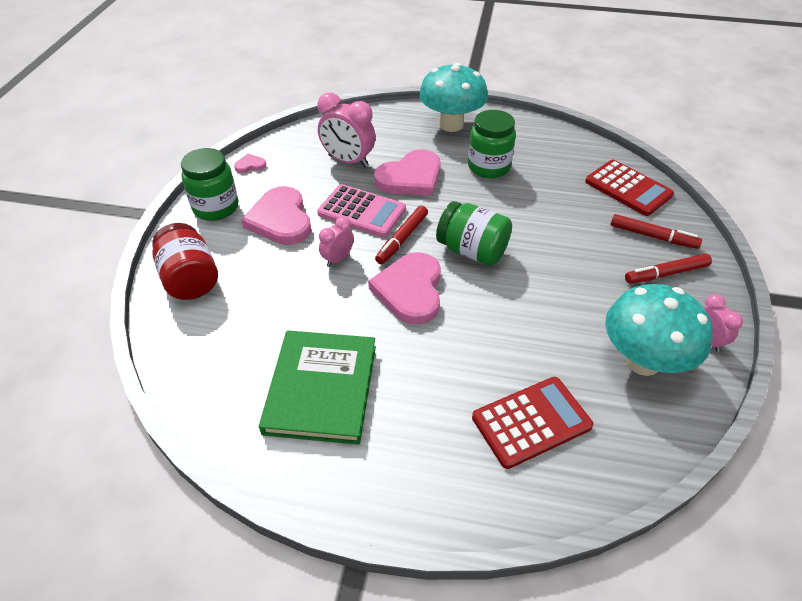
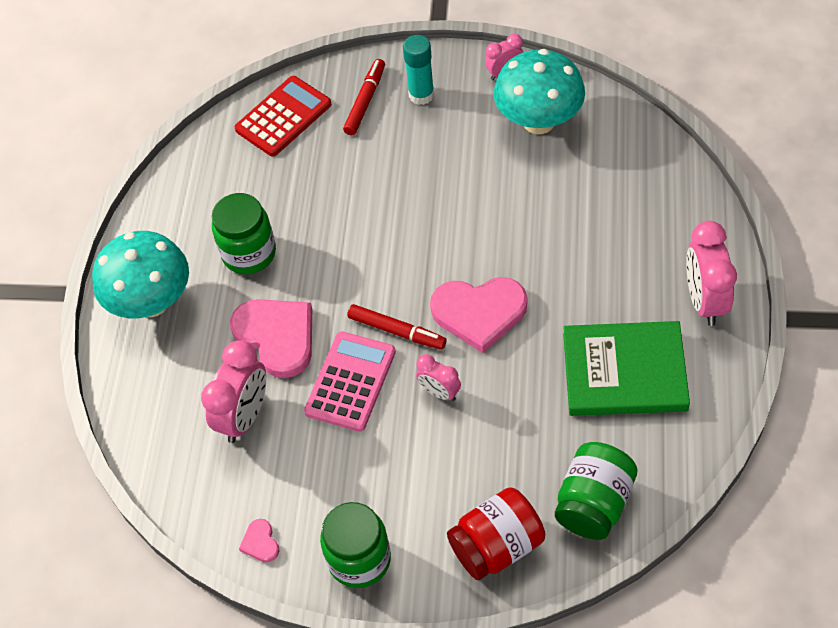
camera: 90 degrees left, 10 degrees up
pink heart [241,186,311,245] -> none
green jar [436,201,512,266] -> green jar moved to [555,442,638,540]
red calculator [472,377,593,469] -> none
red marker [625,254,712,283] -> turquoise glue stick [403,35,434,105]
none -> pink clock [686,221,737,326]

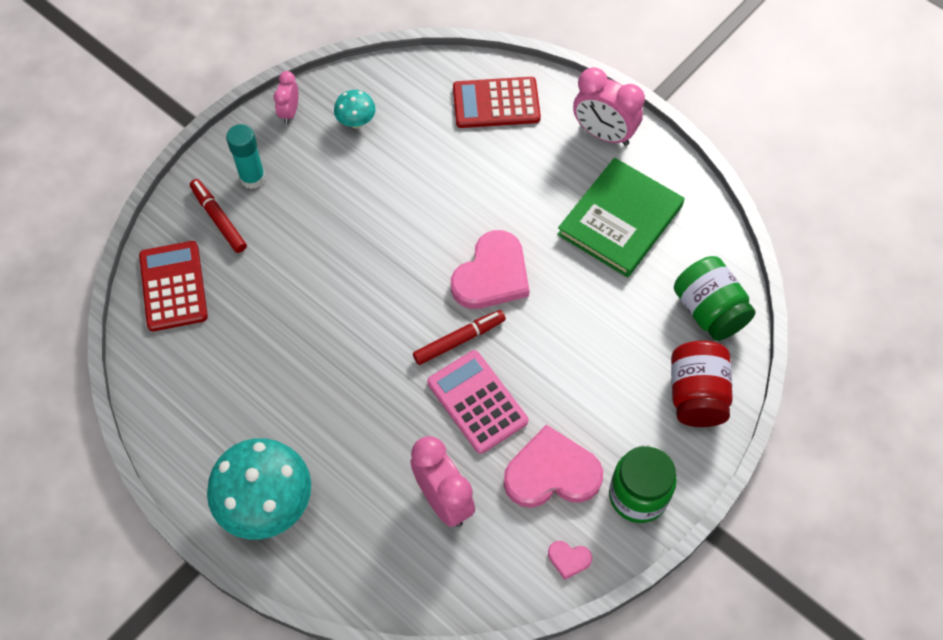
camera: 60 degrees left, 5 degrees up
green jar [212,193,276,274] -> none
pink heart [230,299,312,378] -> pink heart moved to [504,425,603,508]
pink clock [416,354,461,401] -> none
turquoise mushroom [494,49,585,134] -> turquoise mushroom [334,90,375,128], size x0.49
none -> red calculator [453,77,541,128]

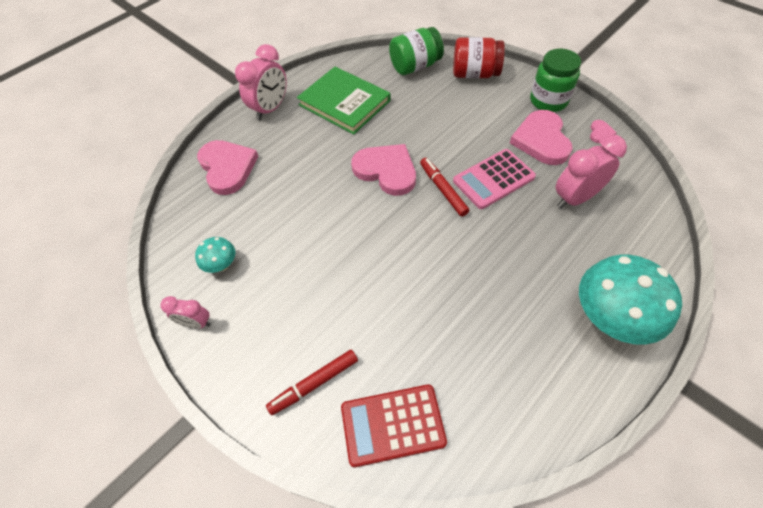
camera: 85 degrees left, 5 degrees down
turquoise glue stick [226,124,265,189] -> none
red calculator [453,77,541,128] -> pink heart [197,140,258,195]

